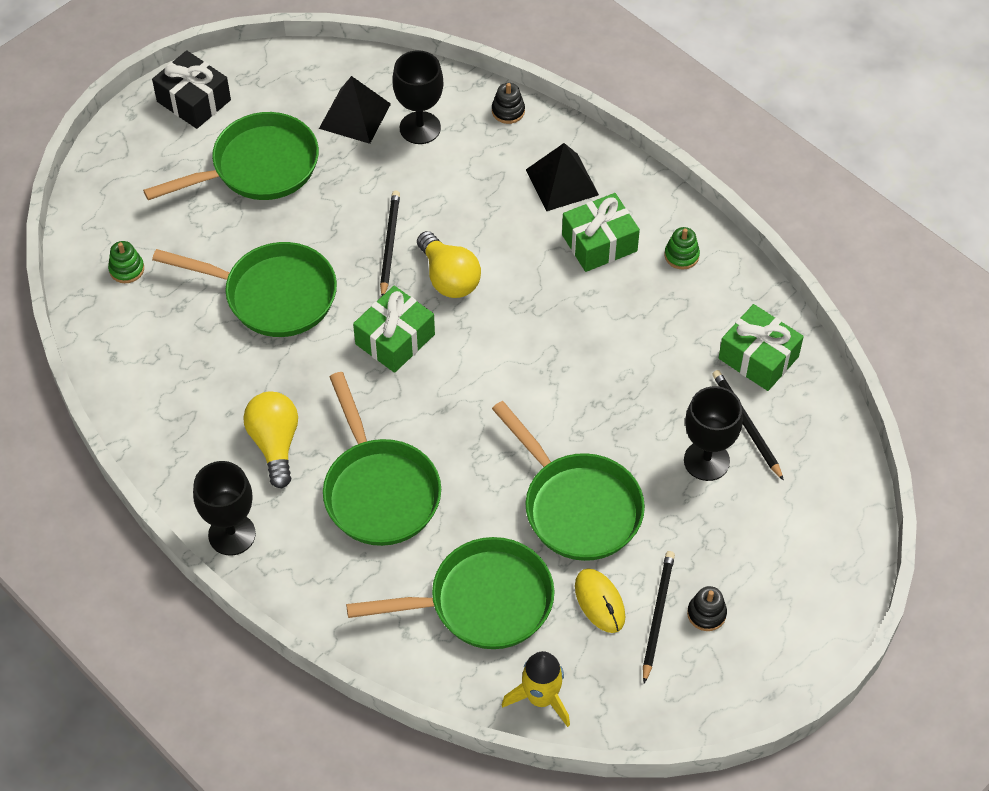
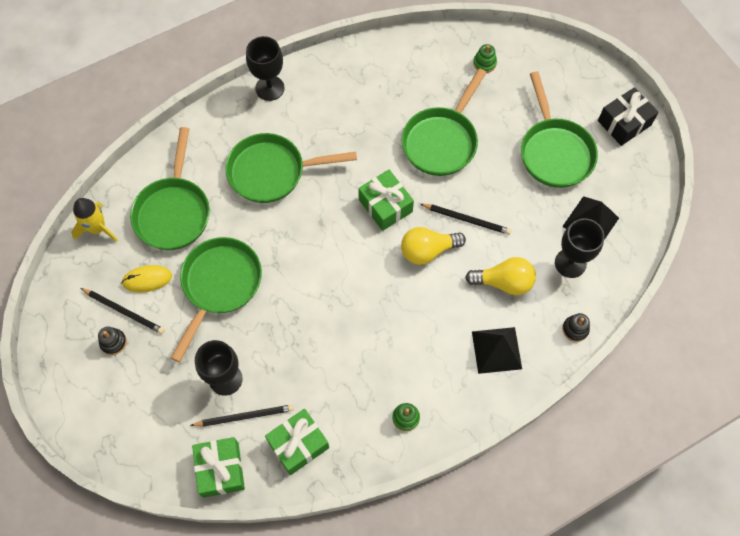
camera: 105 degrees right, 10 degrees up
yellow light bulb [243,391,298,488] -> yellow light bulb moved to [465,257,536,295]
green pan [492,401,645,561] -> green pan turned 135 degrees clockwise [171,237,262,362]
green gift [562,193,640,272] -> green gift moved to [192,437,245,498]

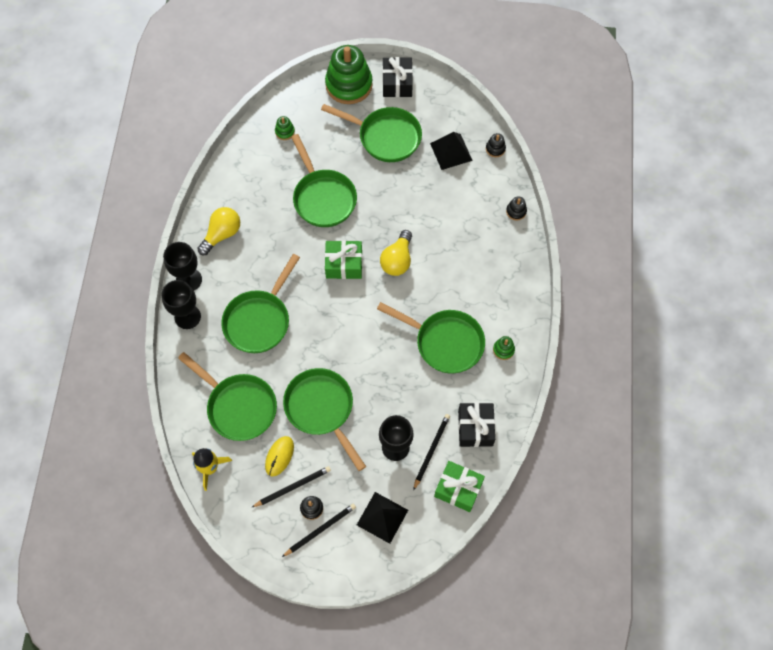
camera: 55 degrees left, 0 degrees up
green gift [265,409,329,475] -> black gift [458,403,495,447]
black pencil [420,204,512,235] -> black pencil moved to [282,504,356,557]
yellow light bulb [465,257,536,295] -> yellow light bulb moved to [197,207,240,255]
black pyramid [472,327,522,374] -> black pyramid moved to [357,492,408,544]
black goblet [555,218,605,278] -> black goblet moved to [162,280,201,329]
none -> green stacking toy [325,45,373,104]
none -> green pan [377,302,485,374]
none -> black stacking toy [486,133,506,157]

